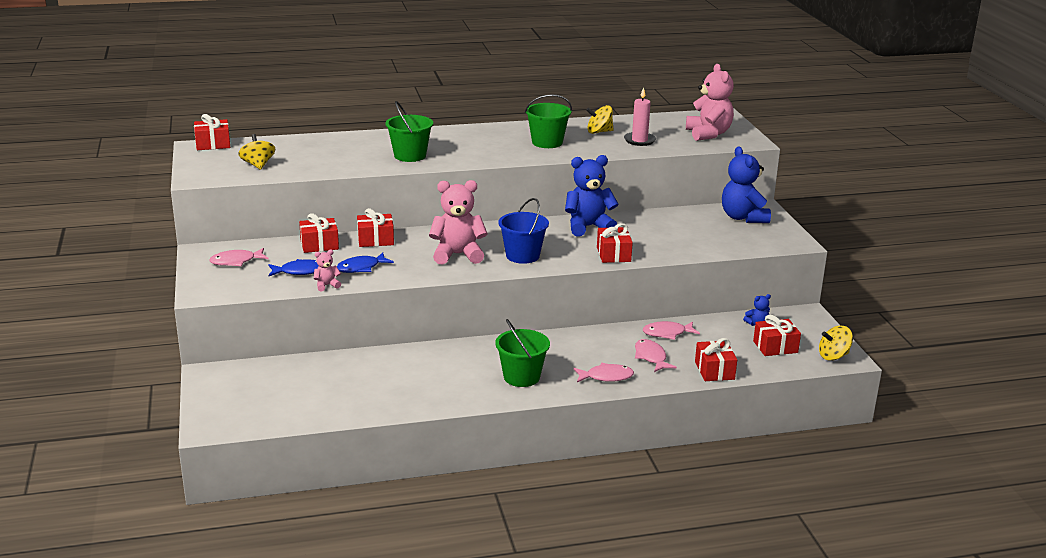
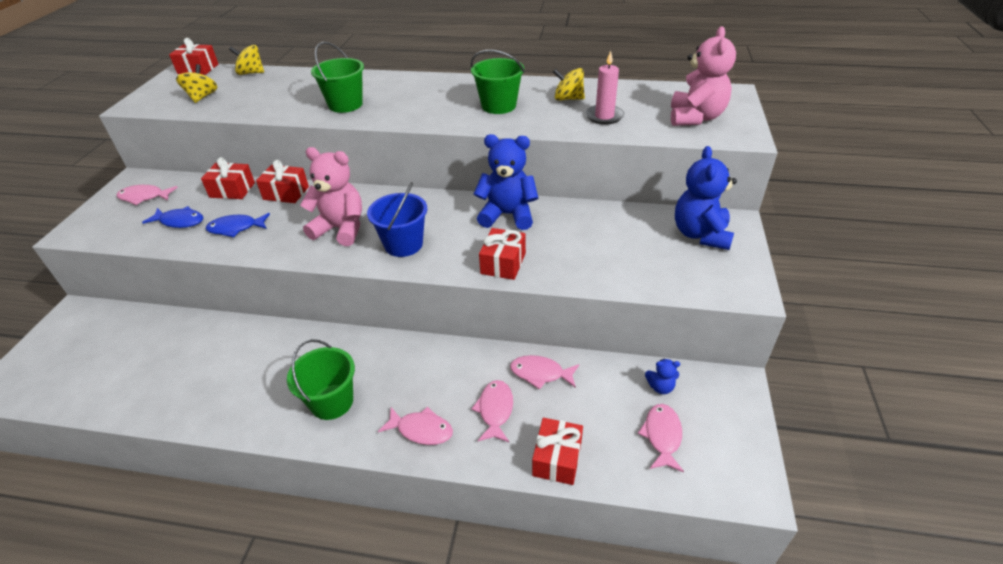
camera: 25 degrees right, 15 degrees up
pink teddy bear [314,250,341,291] -> none
red gift [753,315,801,356] -> pink fish [638,404,684,472]
yellow spinning top [819,326,853,361] -> yellow spinning top moved to [229,45,264,75]

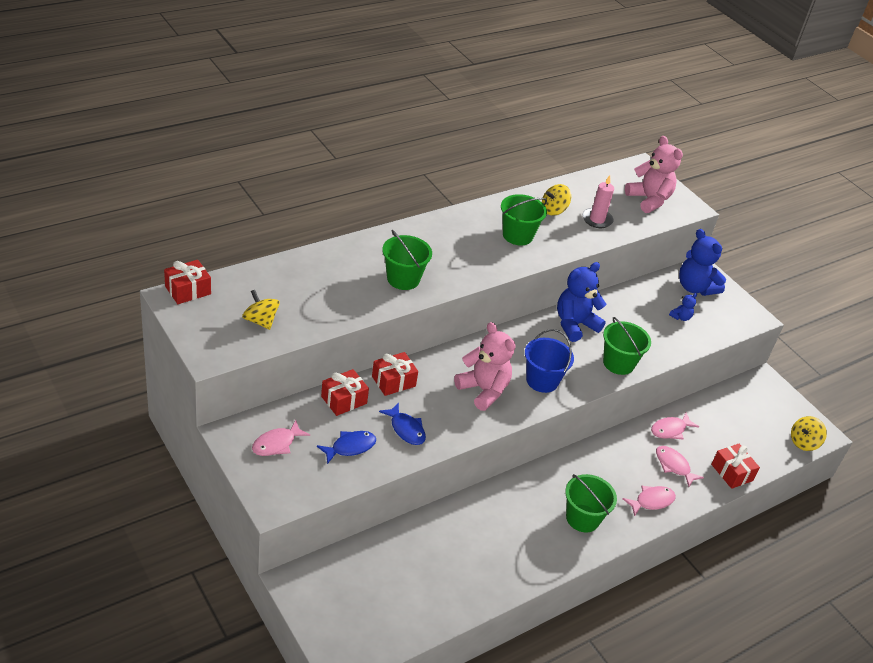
camera: 50 degrees left, 0 degrees up
blue fish [206,213,270,237] -> blue fish turned 75 degrees counterclockwise [379,402,426,445]
yellow spinning top [229,45,264,75] -> yellow spinning top moved to [791,416,827,451]
pink teddy bear [300,147,362,246] -> pink teddy bear turned 75 degrees clockwise [454,322,516,411]
red gift [479,228,526,280] -> green bucket [603,317,651,375]
pink fish [638,404,684,472] -> none
blue teddy bear [645,359,680,394] -> blue teddy bear moved to [669,293,697,321]

